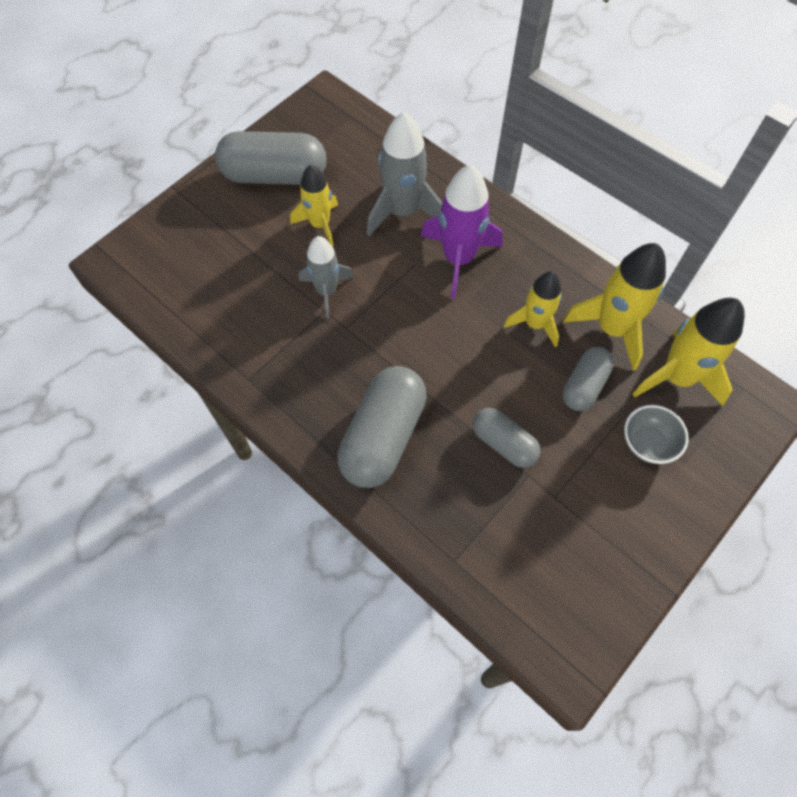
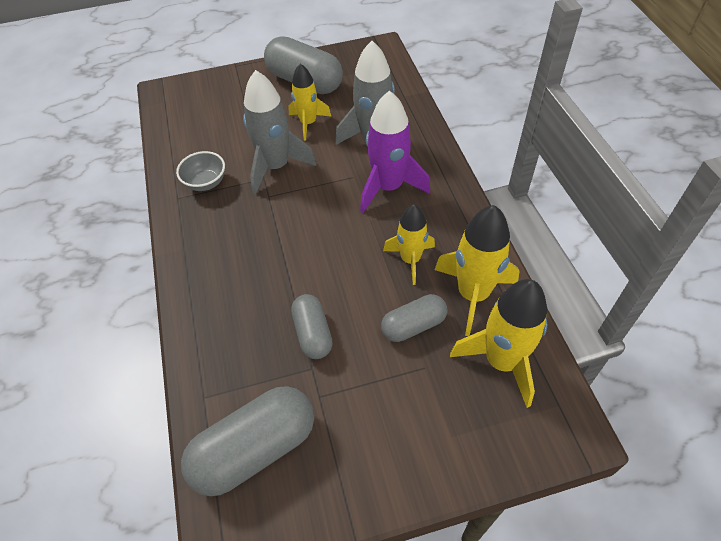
camera: 35 degrees right, 10 degrees down
grey rocket [299,236,354,318] -> grey rocket [243,70,316,194], size x1.54
grey capsule [337,366,427,488] -> grey capsule moved to [181,386,314,496]
grey bowl [624,405,689,464] -> grey bowl moved to [176,151,225,191]

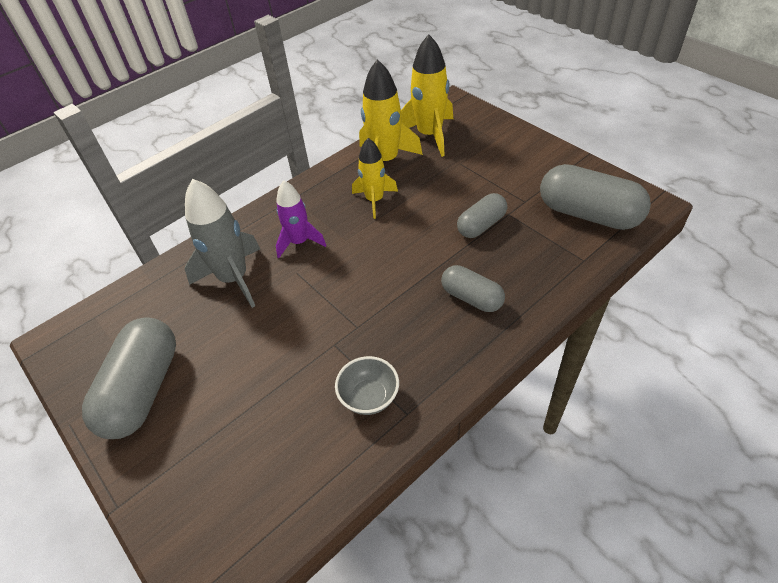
camera: 115 degrees left, 5 degrees down
grey rocket [243,70,316,194] -> none
yellow rocket [288,64,332,141] -> none
purple rocket [360,90,430,213] -> purple rocket [276,180,326,258], size x0.65
grey capsule [381,294,447,342] -> grey capsule moved to [441,265,505,312]

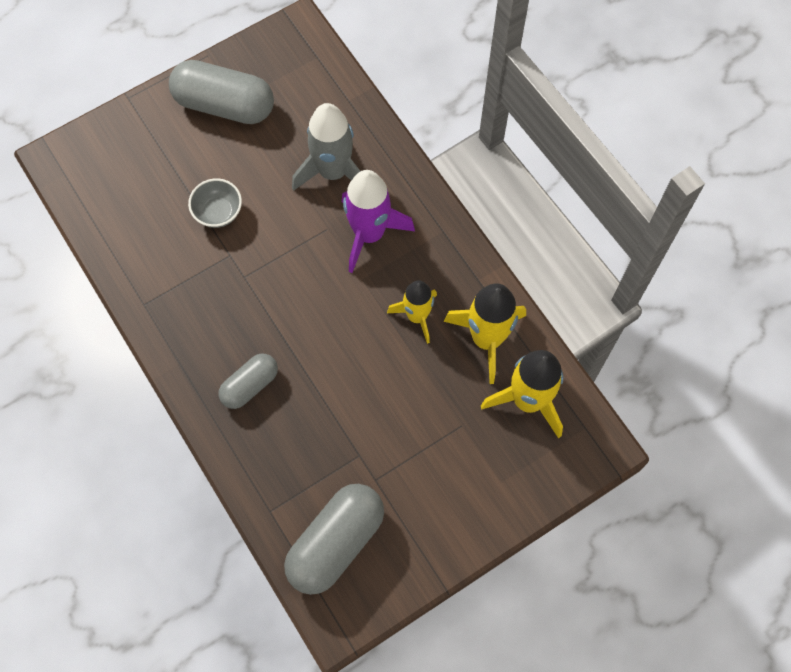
camera: 95 degrees right, 20 degrees up
purple rocket [276,180,326,258] -> purple rocket [342,170,415,273], size x1.54
grey bowl [335,356,399,415] -> grey bowl moved to [188,178,242,228]
grey capsule [457,193,507,238] -> none

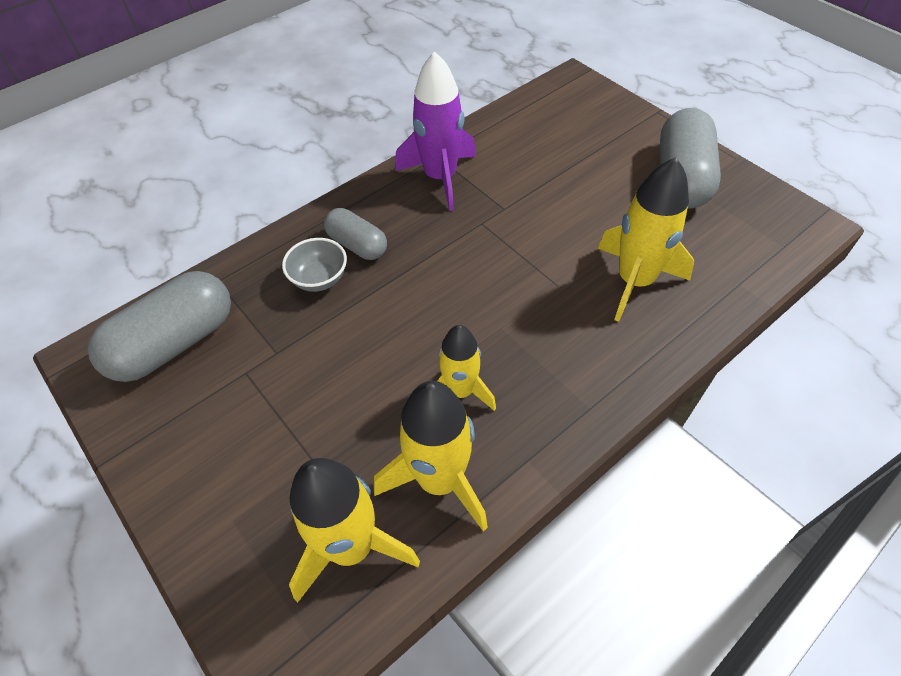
camera: 85 degrees right, 15 degrees down
grey bowl [188,178,242,228] -> grey bowl moved to [282,238,347,292]
grey capsule [284,484,384,595] -> grey capsule turned 75 degrees counterclockwise [87,271,231,382]
grey rocket [292,103,360,191] -> yellow rocket [598,157,694,322]
purple rocket [342,170,415,273] -> purple rocket moved to [395,51,476,211]

